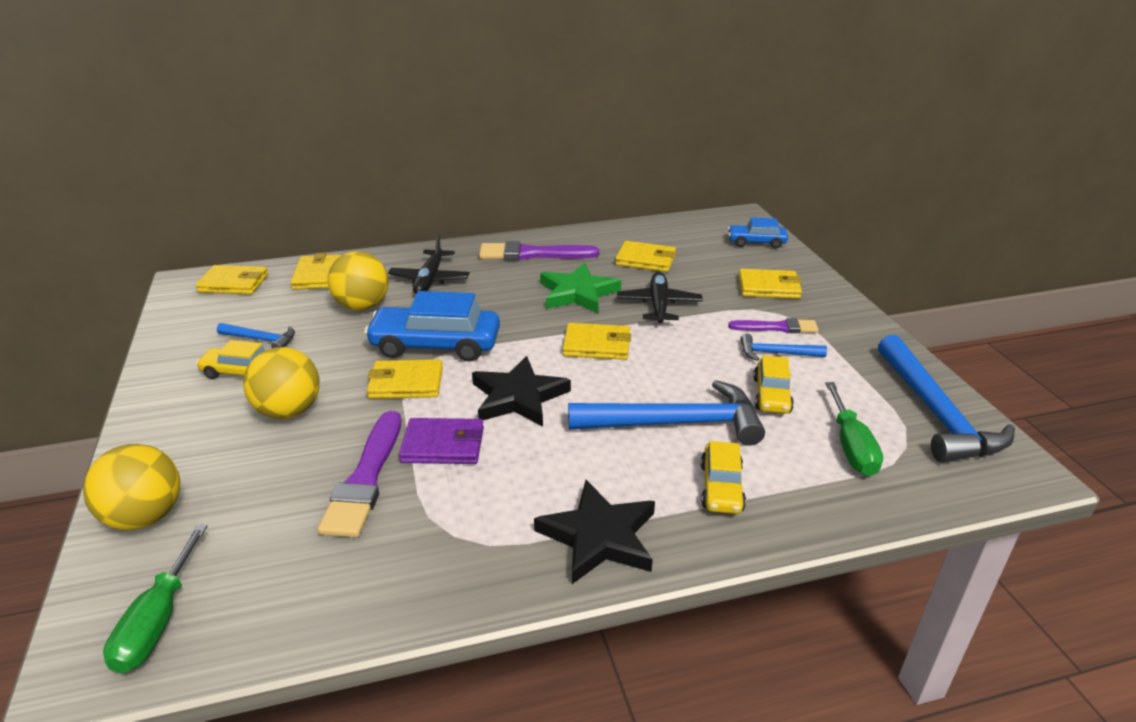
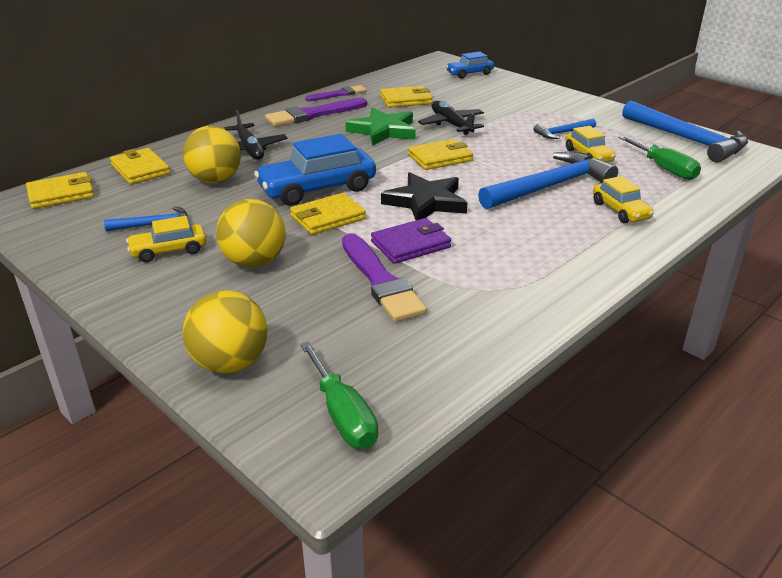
camera: 30 degrees left, 0 degrees up
black star [534,480,655,584] -> none
purple brush [728,318,819,333] -> purple brush moved to [305,85,367,101]
yellow wallet [739,269,802,299] -> none

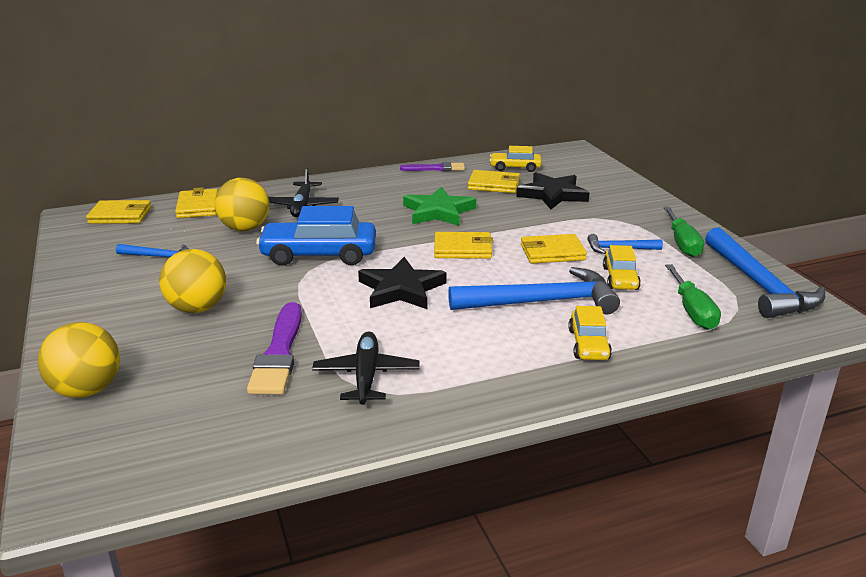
camera: 25 degrees right, 5 degrees down
yellow car [126,216,206,262] -> yellow car moved to [490,146,542,172]
purple brush [265,98,367,126] -> none
yellow wallet [290,193,366,235] -> yellow wallet moved to [521,234,587,263]
green screwdriver [300,341,378,449] -> green screwdriver moved to [663,207,704,257]
purple wallet [371,218,451,264] -> none
black plane [418,101,484,135] -> black plane moved to [312,331,419,405]
blue car [446,51,494,79] -> none
none -> black star [516,172,589,209]

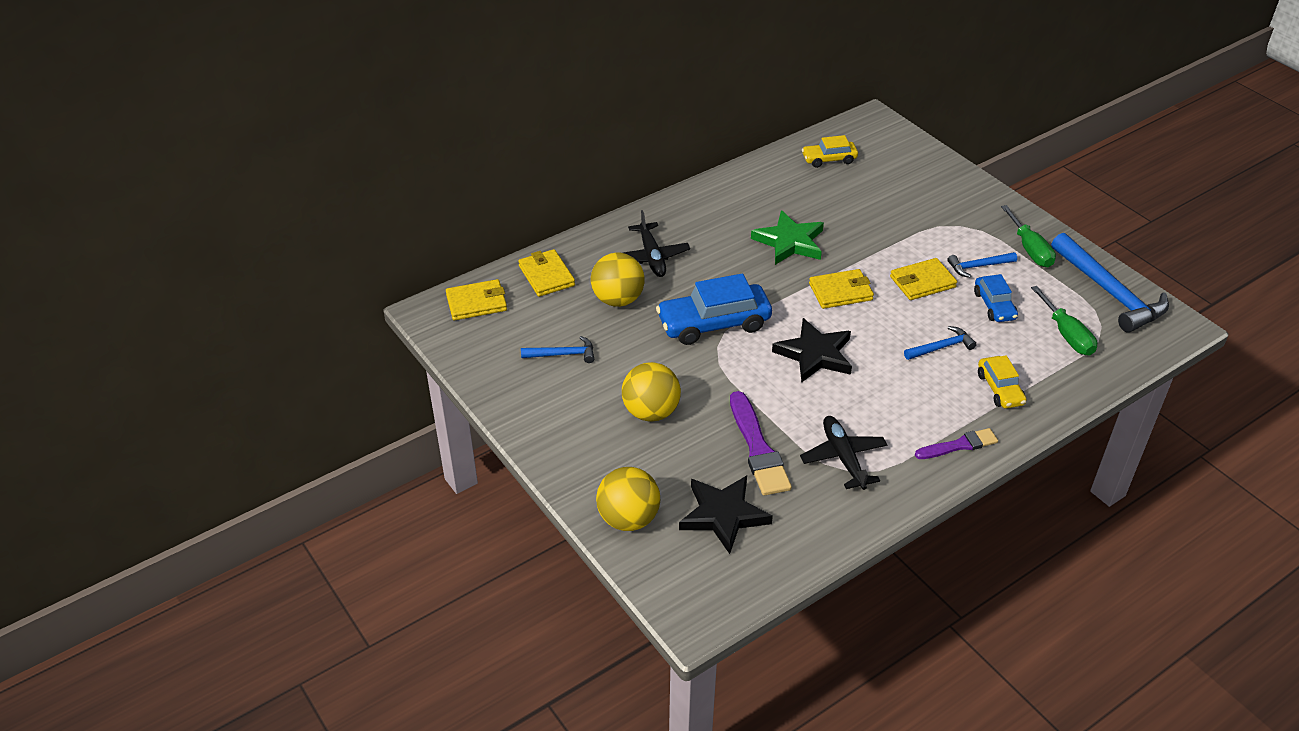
camera: 15 degrees left, 15 degrees up
purple brush [400,162,465,171] -> purple brush moved to [915,428,998,459]
blue hammer [448,267,620,314] -> blue hammer [904,326,977,360], size x0.50
yellow wallet [468,170,520,193] -> none
black star [516,172,589,209] -> black star moved to [679,476,773,554]
yellow car [603,245,641,290] -> blue car [974,274,1018,322]

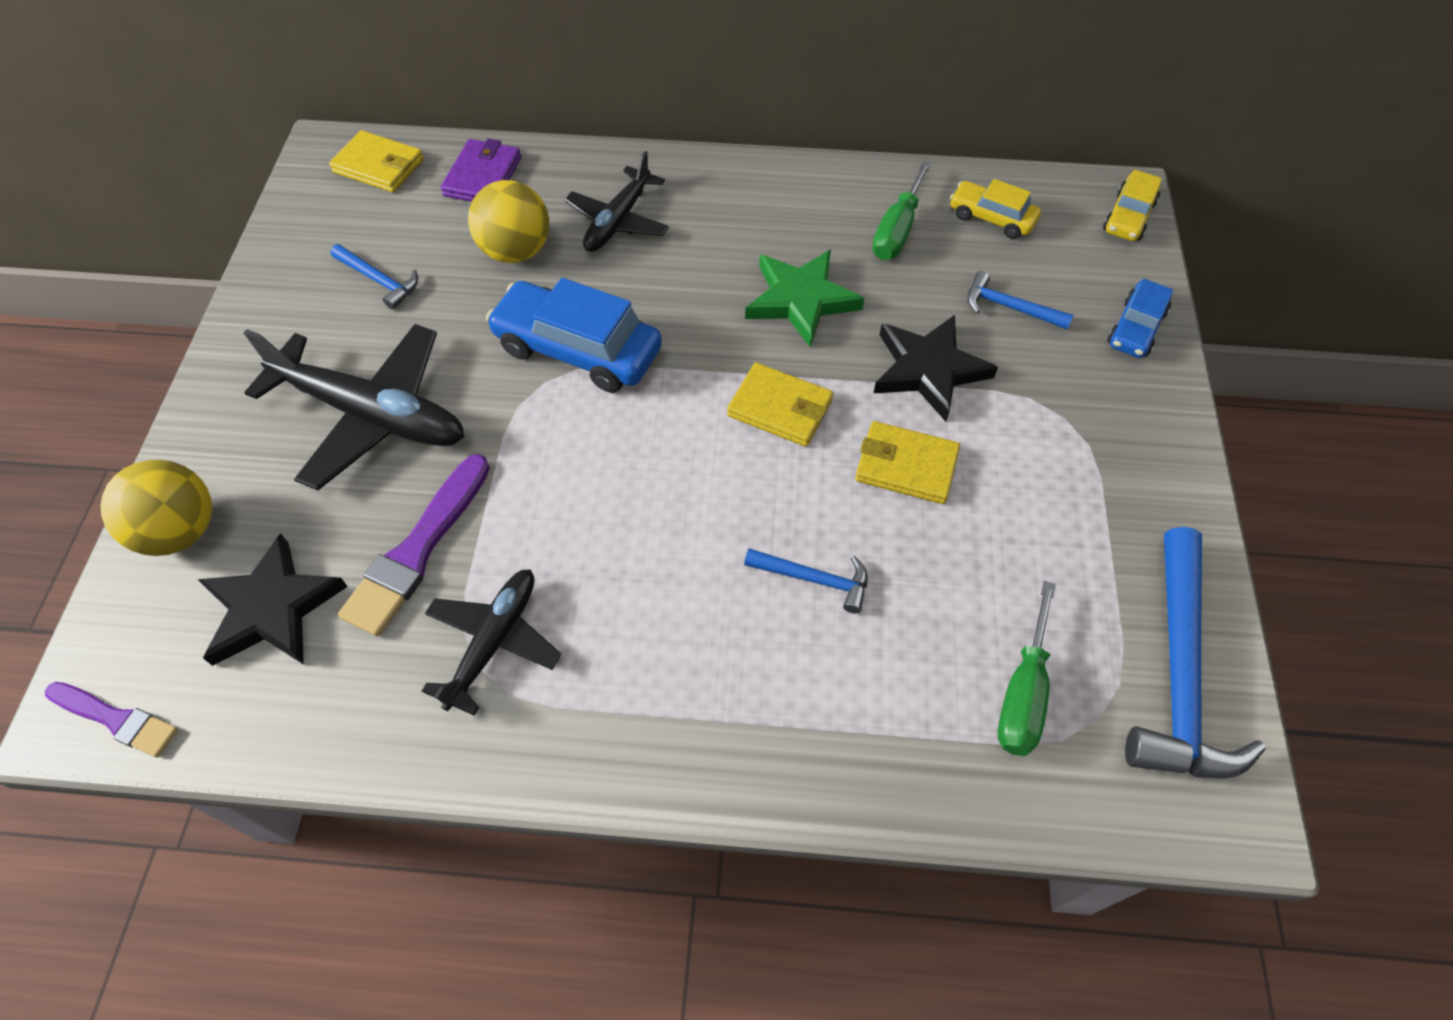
camera: 40 degrees right, 15 degrees up
yellow wallet [518,249,575,297] -> purple wallet [441,139,521,202]
yellow ball [622,362,681,422] -> black plane [244,324,464,490]
black star [772,318,852,383] -> black star moved to [874,315,998,421]
purple brush [915,428,998,459] -> purple brush moved to [45,682,178,758]
blue hammer [948,252,1017,278] -> blue hammer moved to [967,271,1073,329]
blue car [974,274,1018,322] -> blue car moved to [1107,279,1173,358]
yellow car [978,355,1026,409] -> yellow car moved to [1103,169,1162,241]
green screwdriver [1001,205,1056,267] -> green screwdriver moved to [872,161,932,260]

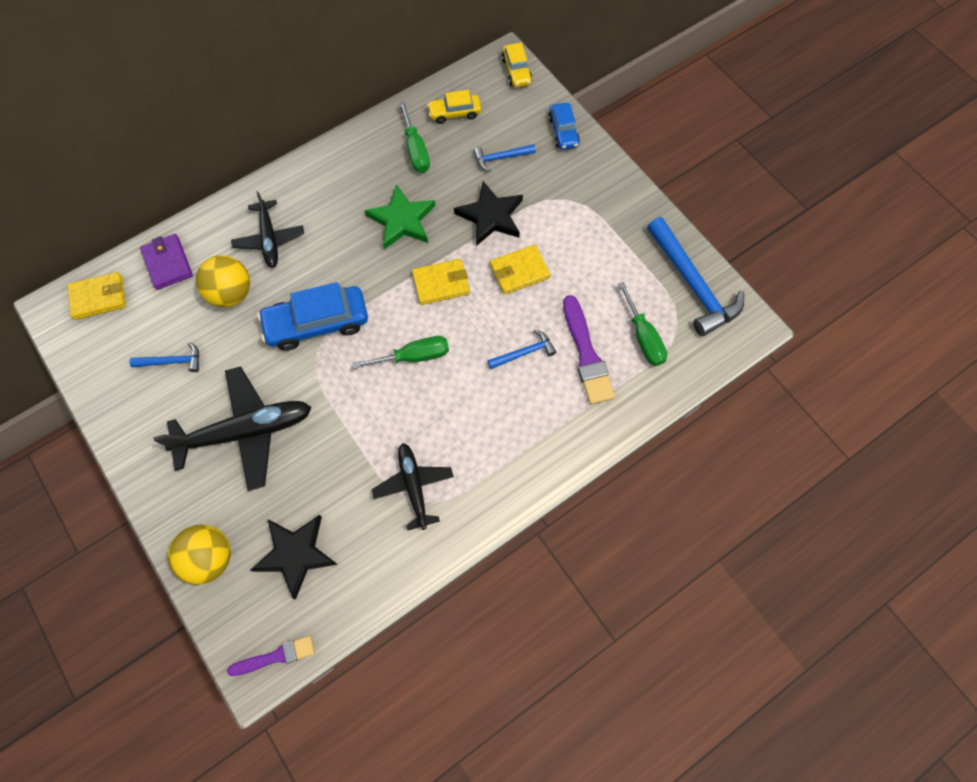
camera: 40 degrees left, 10 degrees up
purple brush [338,454,490,636] -> purple brush moved to [563,295,615,405]
none -> green screwdriver [352,336,449,369]

